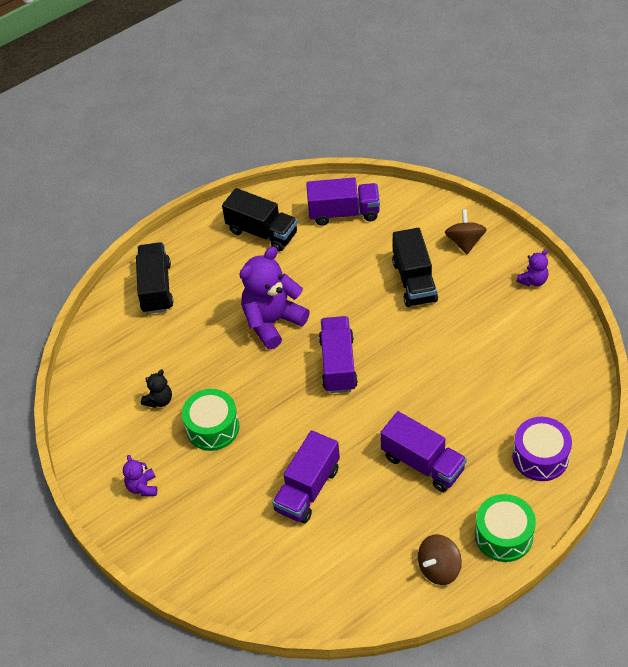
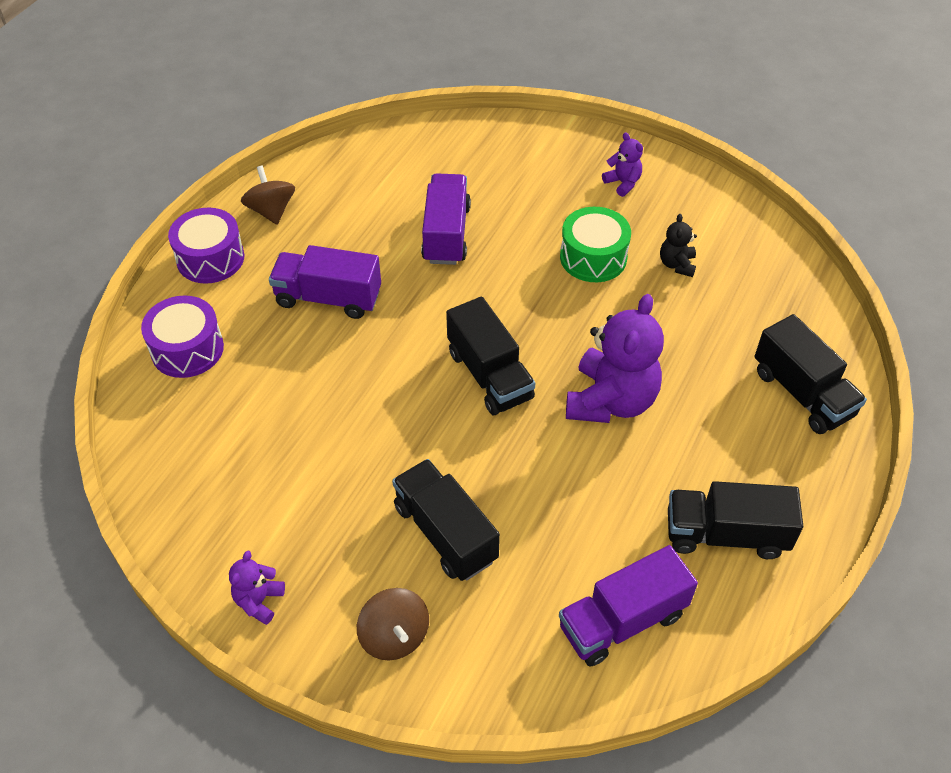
camera: 150 degrees right, 0 degrees up
purple truck [319,316,358,393] -> black truck [446,297,535,415]
brown spinning top [418,534,462,585] -> brown spinning top turned 45 degrees counterclockwise [241,166,295,224]
green drum [475,494,536,562] -> purple drum [168,208,244,284]

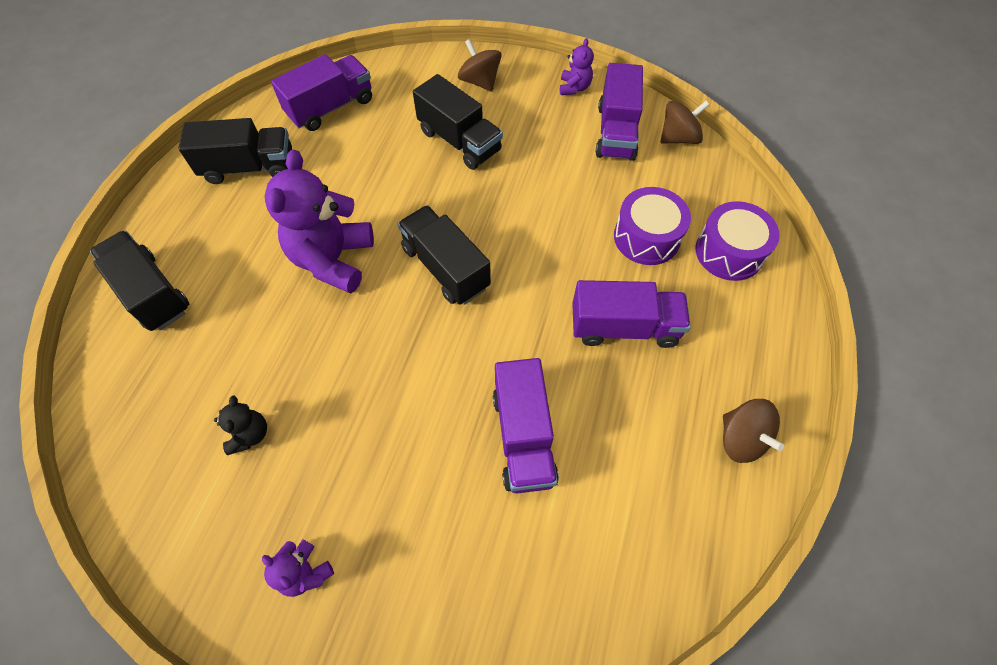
camera: 170 degrees right, 10 degrees up
purple drum [168,208,244,284] -> purple drum moved to [614,187,691,265]
green drum [560,207,631,282] -> none
none -> purple truck [596,63,643,161]
none -> brown spinning top [661,101,709,144]

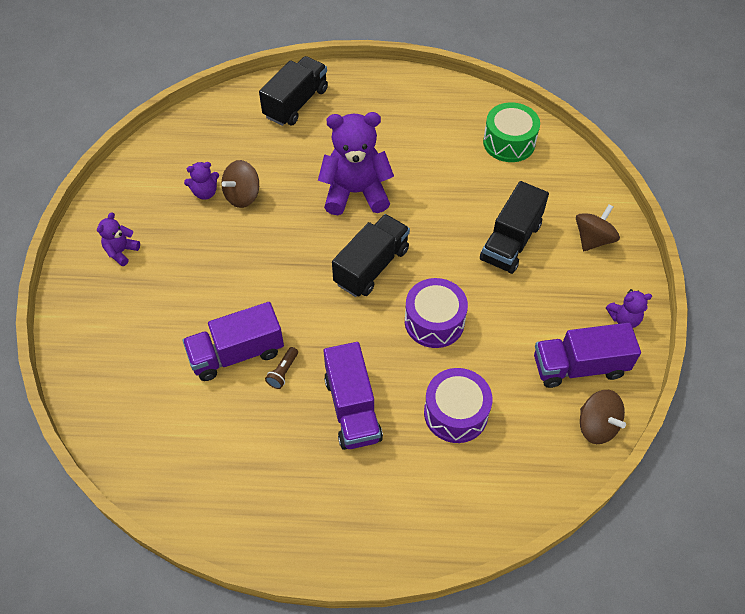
camera: 75 degrees right, 5 degrees down
black truck [178,118,292,184] -> none
black teddy bear [214,395,267,455] -> purple teddy bear [184,162,219,200]
purple truck [271,54,372,131] -> green drum [483,102,540,162]
purple drum [696,201,780,281] -> purple drum moved to [405,278,468,348]
brown spinning top [723,399,784,463] -> brown spinning top moved to [222,160,259,208]
none -> brown flashlight [265,347,298,389]

